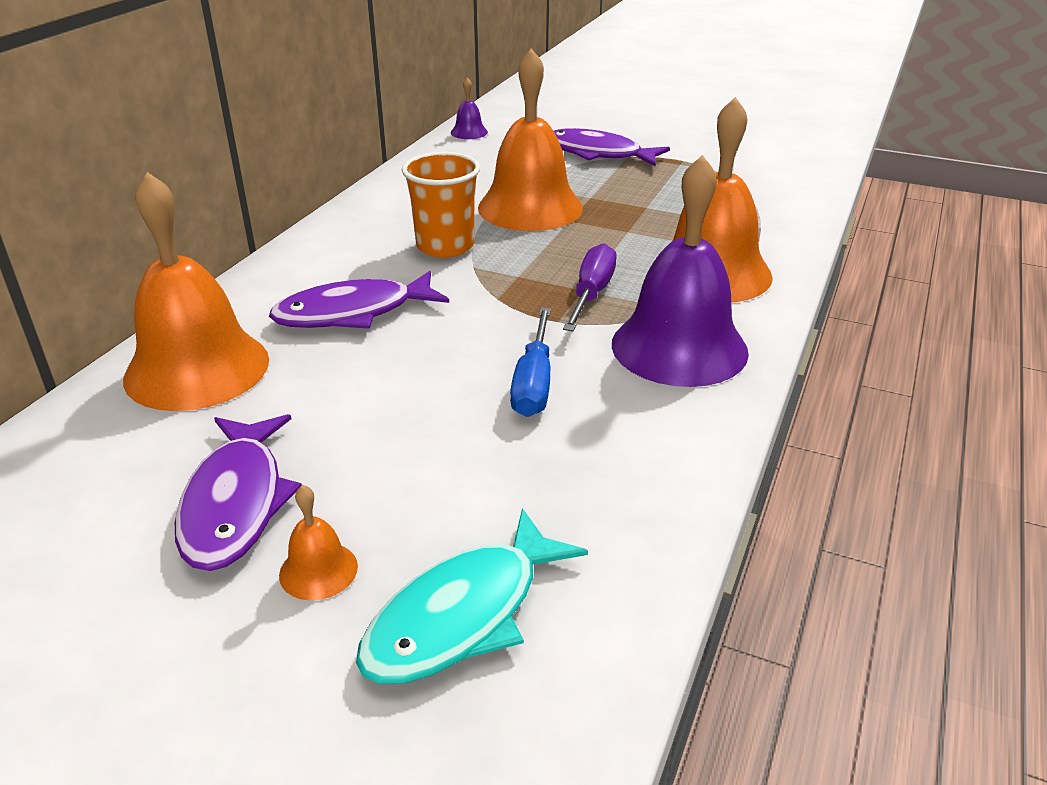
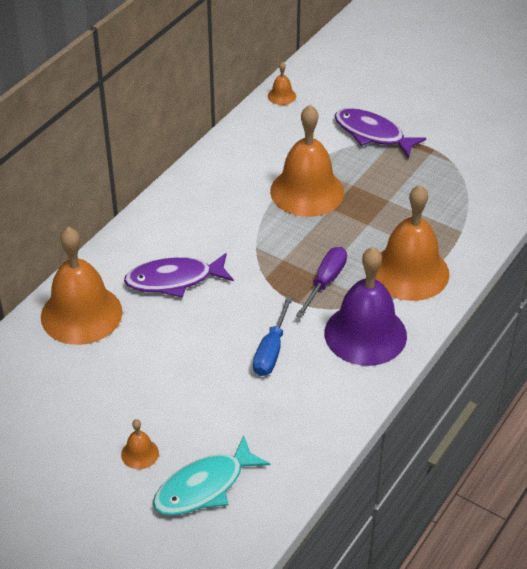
camera: 10 degrees right, 10 degrees up
purple fish [175,414,302,571] -> none
orange cup [402,152,480,258] -> none
purple bell [451,77,488,139] -> orange bell [268,62,296,105]

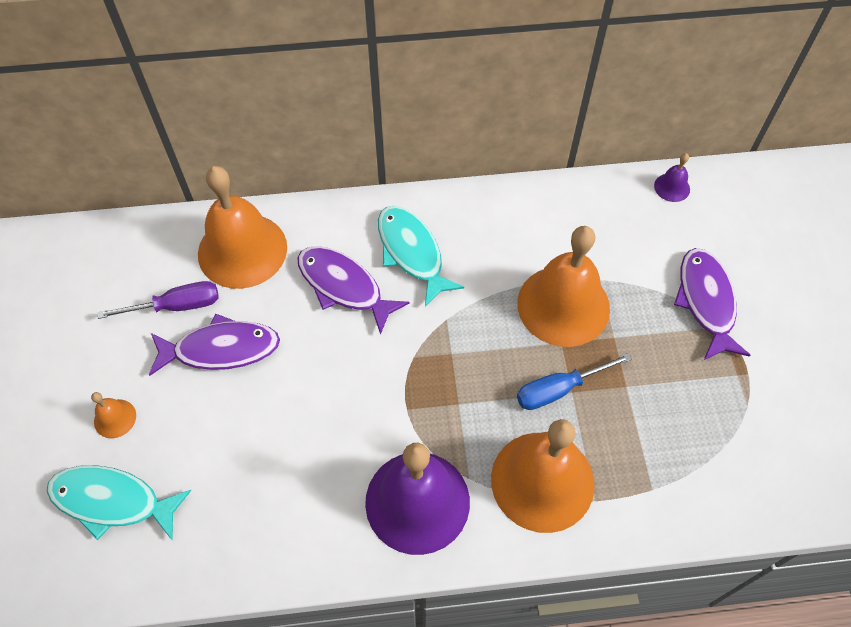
camera: 50 degrees right, 15 degrees up
blue screwdriver [253,296,293,376] -> blue screwdriver moved to [517,353,632,410]
orange bell [268,62,296,105] -> purple bell [654,153,690,202]
purple screwdriver [296,247,347,318] -> purple screwdriver moved to [97,281,219,319]
none -> purple fish [149,314,280,376]
none -> turquoise fish [378,206,464,307]

